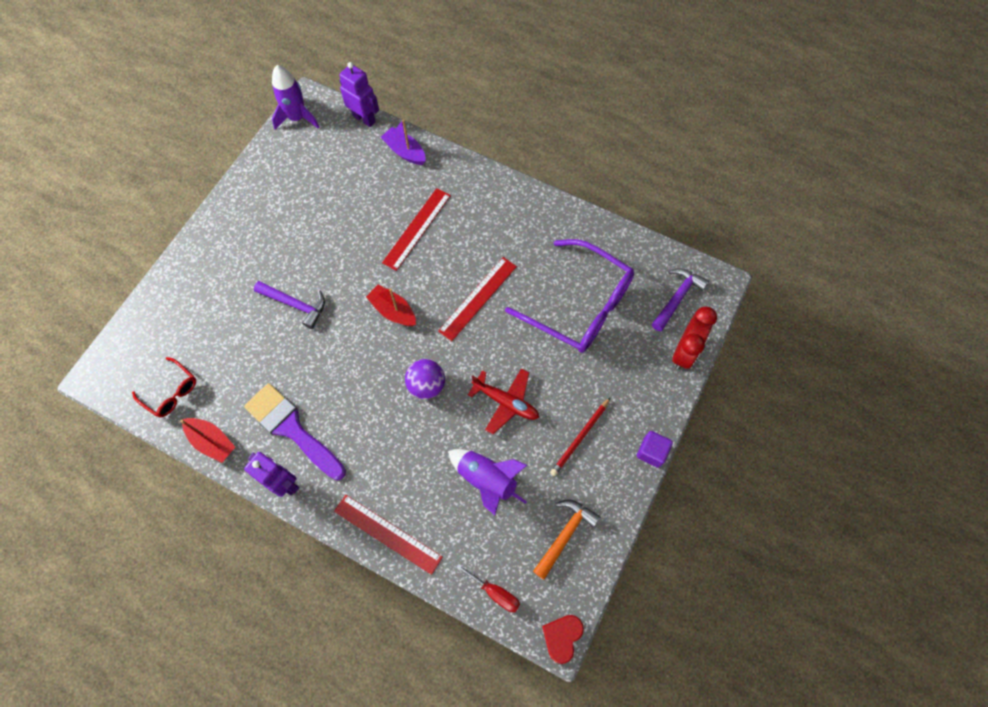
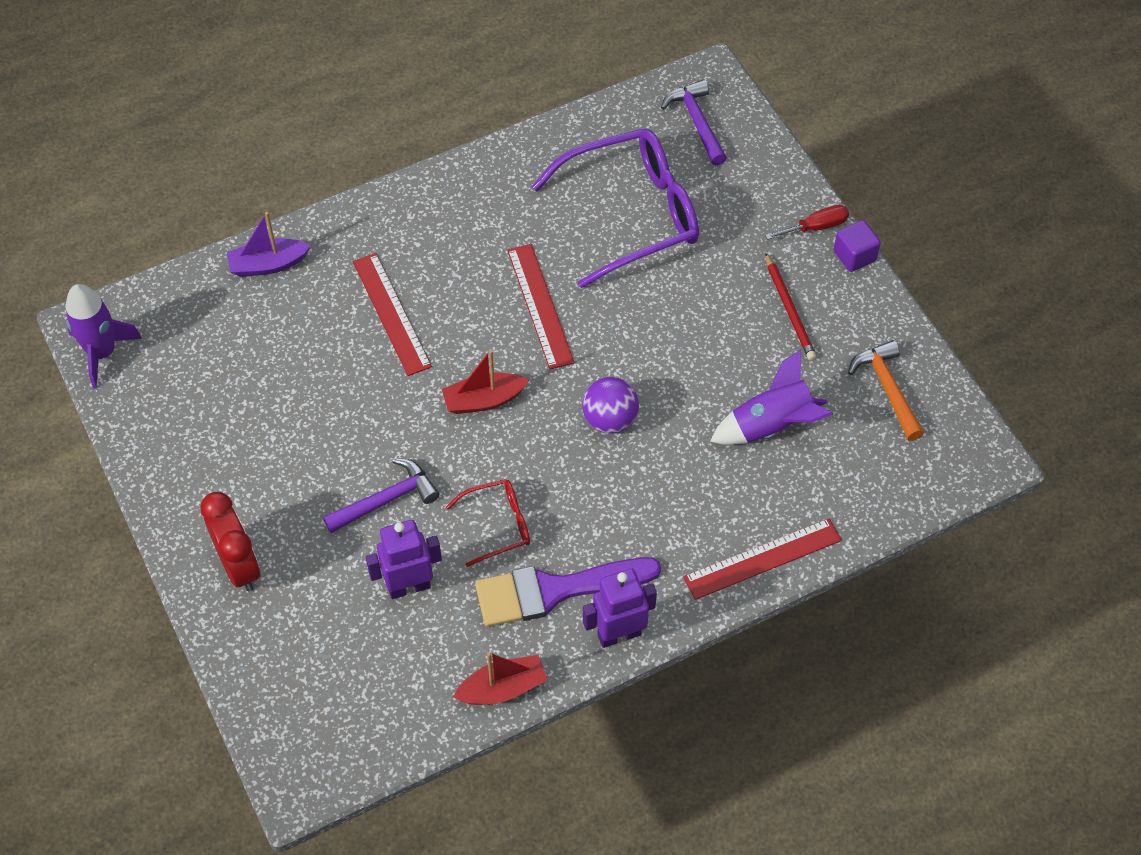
camera: 55 degrees left, 10 degrees down
red glasses [132,357,196,418] -> red glasses moved to [446,479,530,567]
purple robot [339,62,379,127] -> purple robot moved to [366,520,442,599]
red screwdriver [456,564,520,612] -> red screwdriver moved to [765,205,849,240]
red plane [468,368,539,434] -> none
red heart [542,615,584,664] -> none
red clock [672,306,717,370] -> red clock moved to [200,492,260,591]

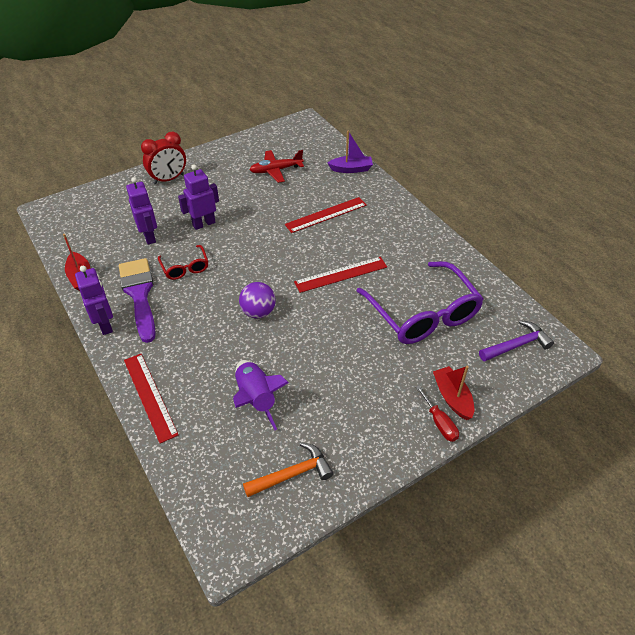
camera: 85 degrees right, 10 degrees down
purple rocket [66,284,142,388] -> none
purple boat [227,212,311,277] -> purple boat turned 105 degrees clockwise [328,131,373,173]
purple hammer [323,458,439,533] -> purple robot [178,165,219,230]
red boat [442,350,529,414] -> red boat moved to [433,366,474,420]
red pencil [765,253,816,361] -> none
purple cube [834,220,881,272] -> none
none -> red plane [249,150,304,183]

